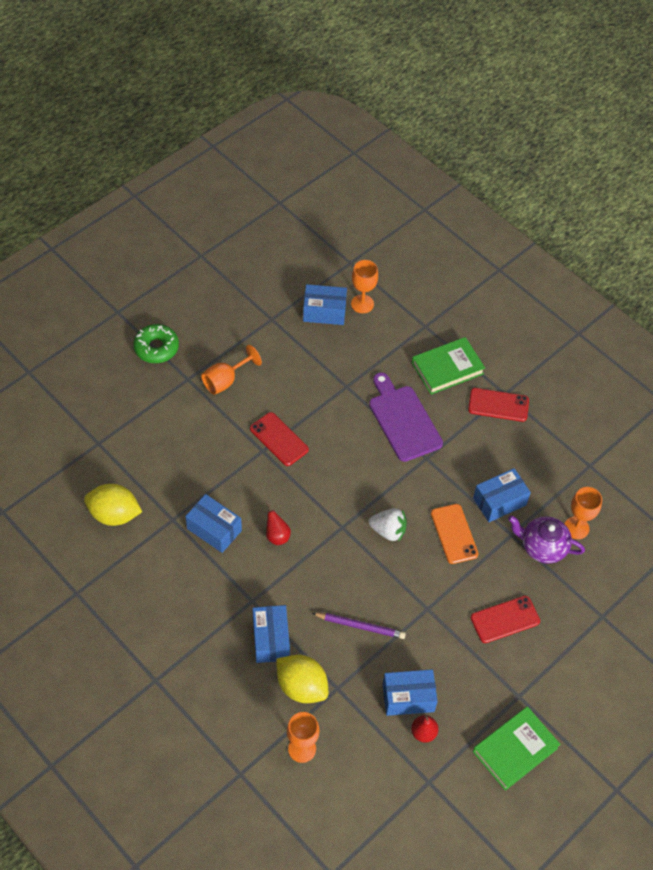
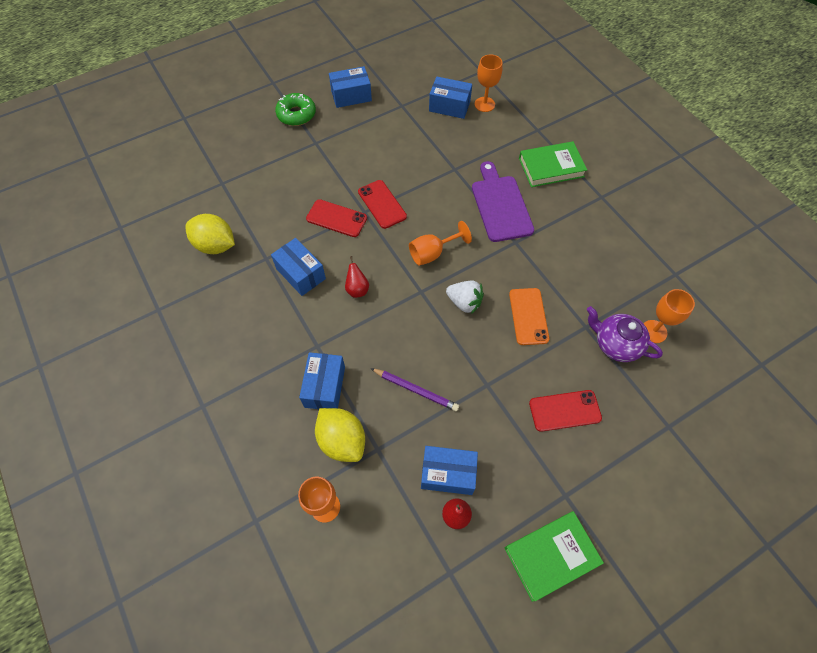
camera: 15 degrees right, 5 degrees up
orange goblet [201,345,262,395] -> orange goblet moved to [409,221,472,266]
red phone [468,388,529,422] -> red phone moved to [306,199,367,237]
blue box [473,468,531,522] -> blue box moved to [329,66,372,108]

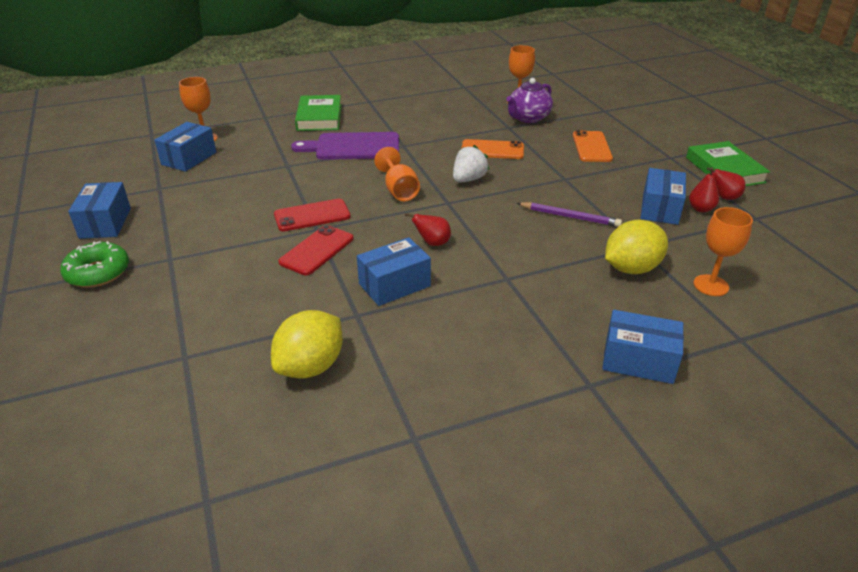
camera: 80 degrees left, 25 degrees down
blue box [299,352,345,410] -> blue box moved to [602,310,684,384]
purple pencil [371,368,459,411] -> purple pencil turned 75 degrees clockwise [517,202,622,227]
red phone [529,390,602,432] -> orange phone [573,130,613,162]
none -> red pear [707,167,745,200]

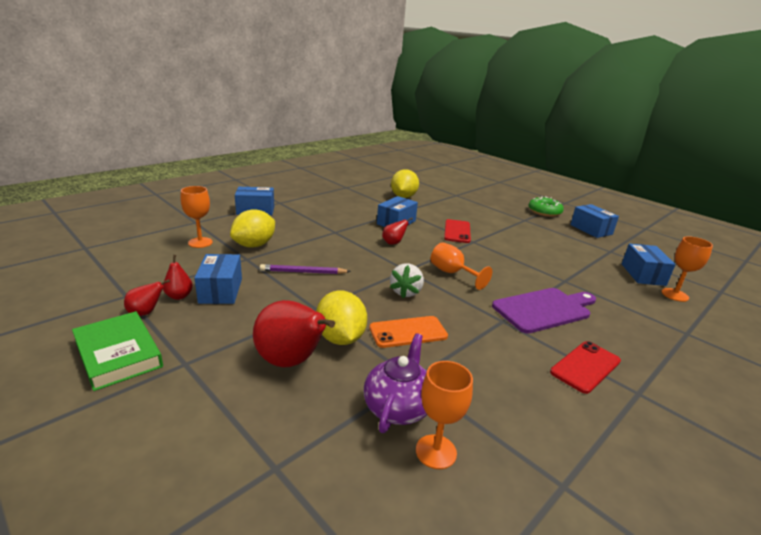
camera: 155 degrees right, 10 degrees down
red phone [274,199,351,231] -> red phone moved to [550,341,621,394]
green book [295,95,341,131] -> none
orange phone [573,130,613,162] -> red pear [253,300,335,367]
none -> yellow lemon [316,290,367,345]

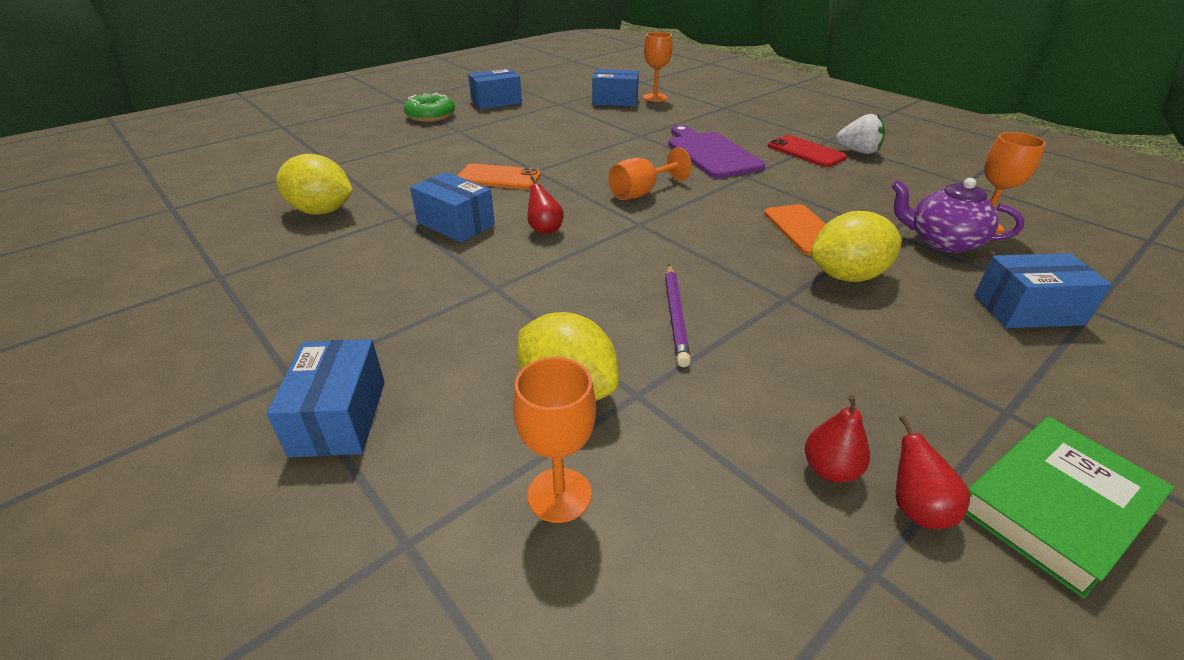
camera: 85 degrees left, 10 degrees up
blue box [194,254,242,304] -> blue box moved to [974,253,1112,328]
red pear [253,300,335,367] -> none
white strawberry [390,263,424,298] -> white strawberry moved to [836,114,885,154]
red phone [444,219,471,243] -> orange phone [458,164,541,189]

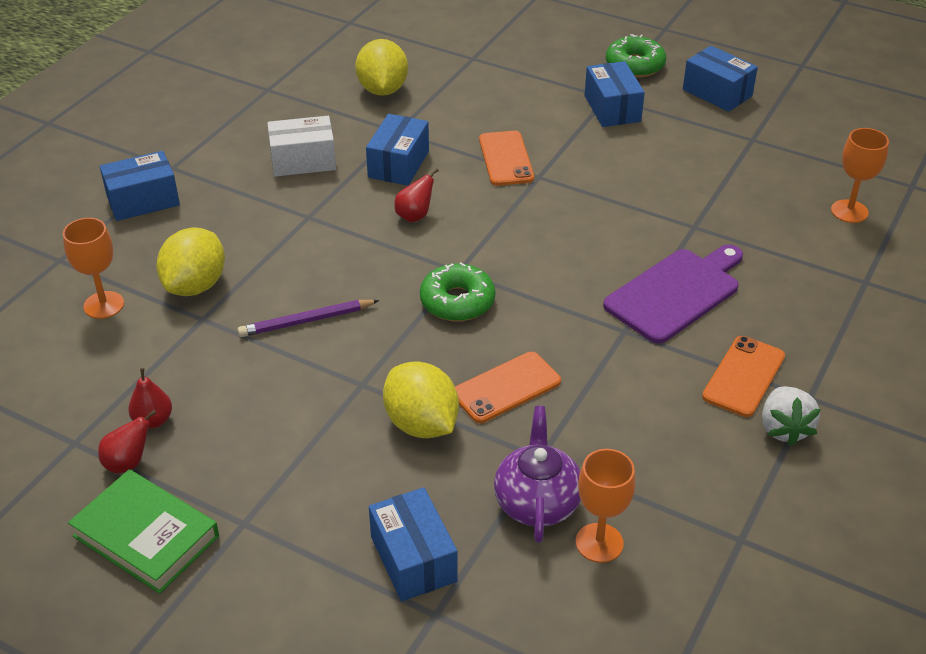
camera: 70 degrees right, 5 degrees up
blue box [592,69,639,106] -> blue box moved to [585,61,645,127]
orange goblet [608,147,692,200] -> none
red phone [768,135,847,167] -> orange phone [702,336,785,417]
none -> white box [267,116,336,177]
none -> green donut [420,262,495,321]

